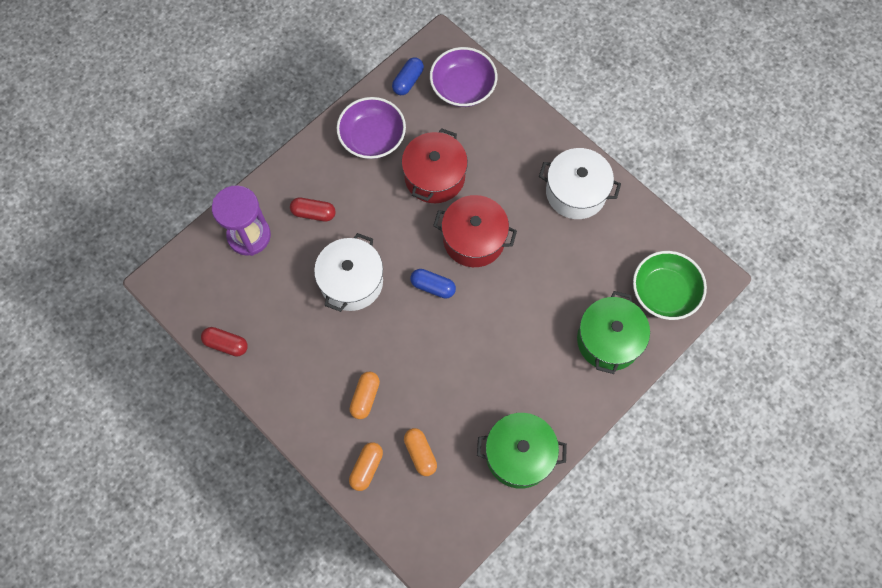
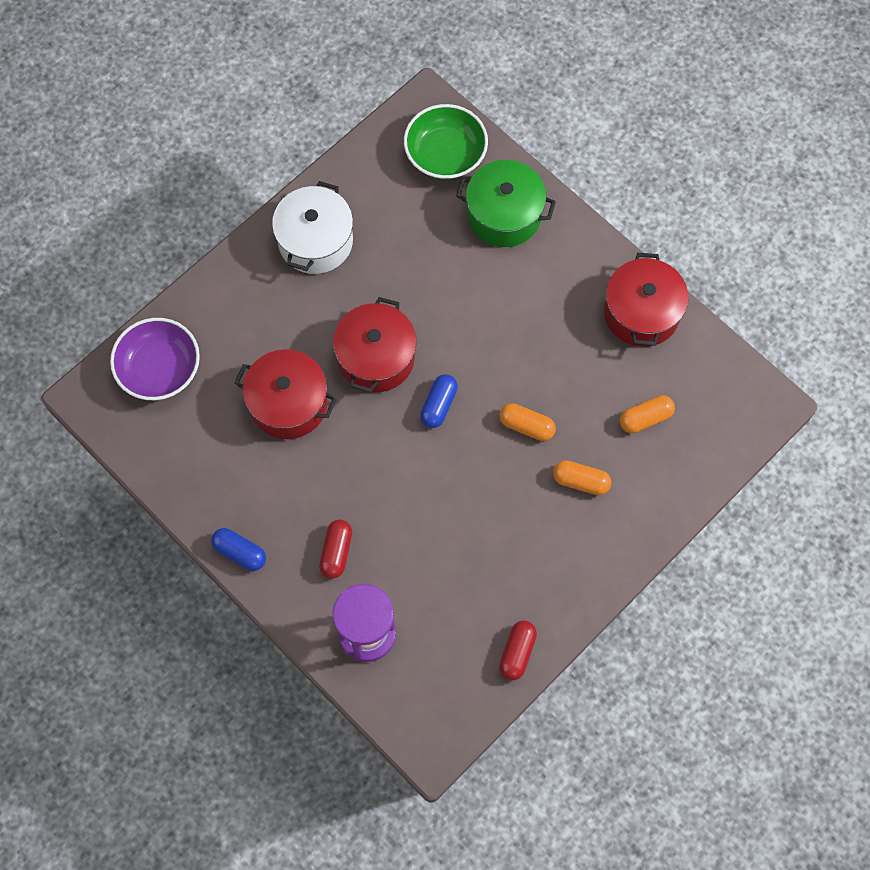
camera: 90 degrees left, 0 degrees up
white pot [314,233,383,312] -> none
purple bowl [337,97,406,159] -> none
orange capsule [349,442,383,491] -> orange capsule moved to [499,403,556,441]
blue capsule [392,57,424,95] -> blue capsule moved to [211,528,266,571]
green pot [477,413,567,489] -> red pot [604,253,689,347]

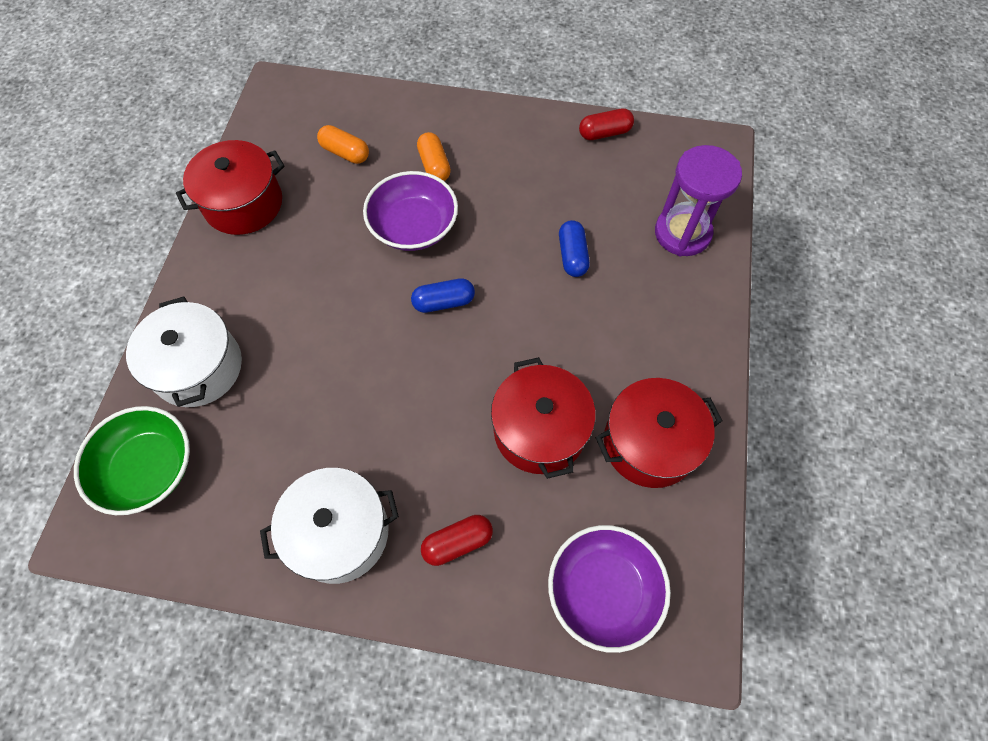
camera: 125 degrees left, 5 degrees down
blue capsule [211,528,266,571] -> blue capsule moved to [559,220,590,277]
red capsule [319,519,352,579] -> red capsule moved to [421,515,493,566]
red pot [333,297,416,393] -> red pot moved to [596,378,723,488]
green pot [456,160,556,247] -> white pot [126,297,242,407]
orange capsule [499,403,556,441] -> purple bowl [363,171,458,251]

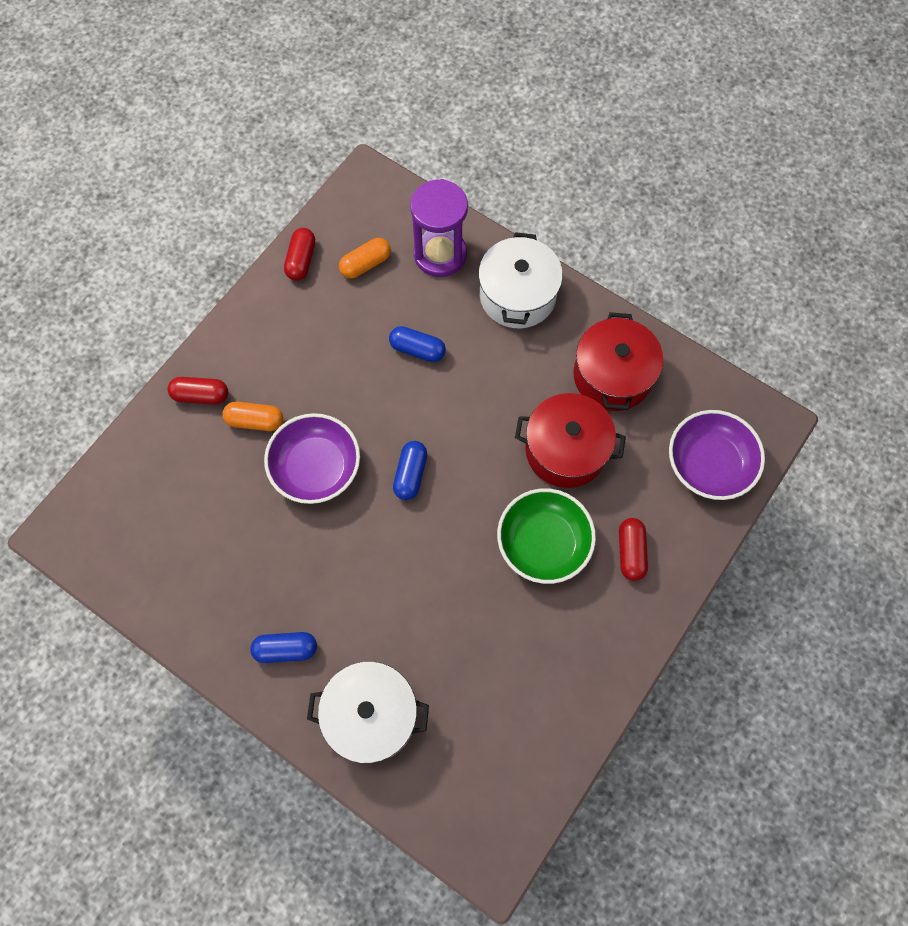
camera: 65 degrees left, 5 degrees up
green bowl [74,406,190,515] -> green bowl moved to [497,488,596,584]
red pot [176,140,285,235] -> none
white pot [260,468,399,584] -> white pot moved to [478,232,563,328]
orange capsule [317,125,369,164] -> orange capsule moved to [339,238,391,279]
none -> red capsule [168,377,228,405]
none -> blue capsule [250,632,317,663]

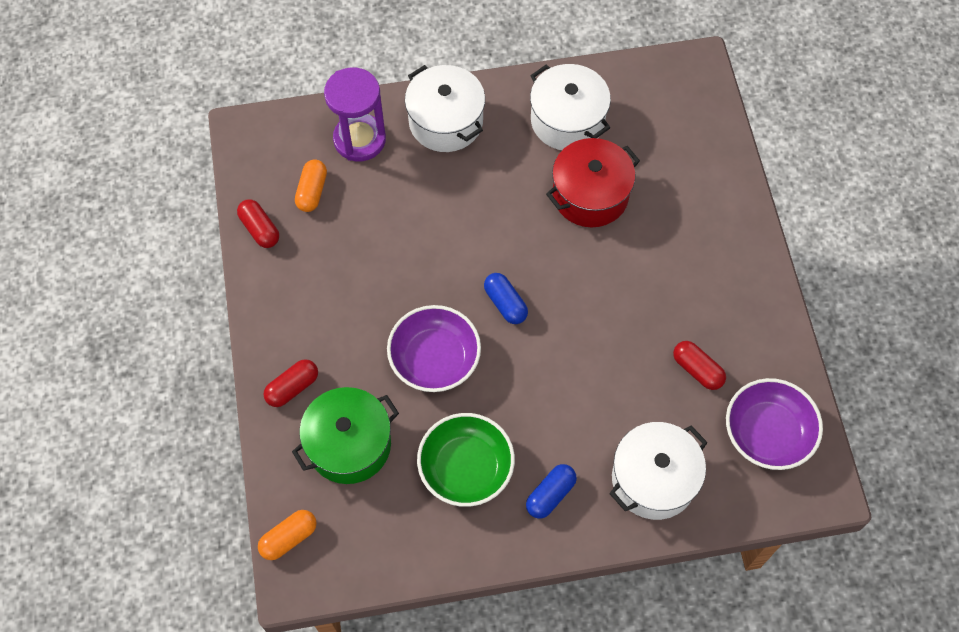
camera: 45 degrees left, 5 degrees down
orange capsule [222,402,283,431] -> orange capsule moved to [258,510,317,560]
blue capsule [389,326,446,362] -> none
green bowl [497,488,596,584] -> green bowl moved to [417,413,515,507]
red pot [573,312,663,411] -> white pot [530,64,611,150]
red capsule [619,518,648,581] -> red capsule moved to [673,341,726,390]
purple bowl [669,410,765,500] -> purple bowl moved to [726,378,823,470]
none -> green pot [292,387,399,484]

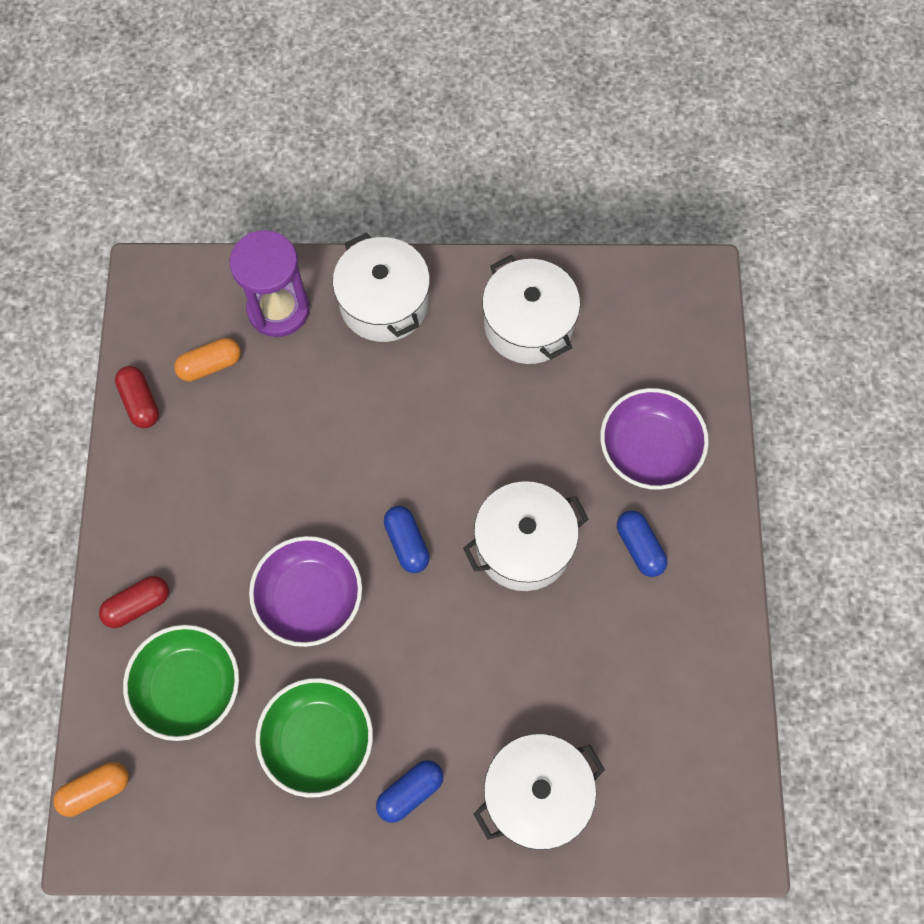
camera: 10 degrees right, 5 degrees up
green pot [292,387,399,484] -> green bowl [123,625,239,741]
orange capsule [295,159,327,212] -> orange capsule turned 45 degrees clockwise [174,338,241,382]
red pot [546,138,640,227] -> none
red capsule [673,341,726,390] -> none
purple bowl [726,378,823,470] -> purple bowl moved to [600,388,709,490]
none -> white pot [463,481,588,591]
none -> blue capsule [617,510,667,577]

